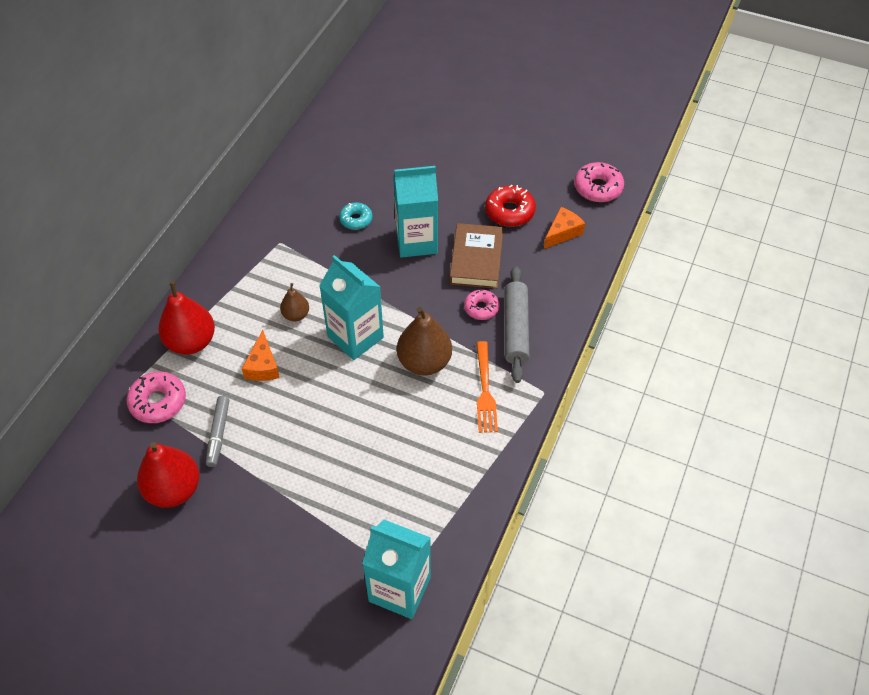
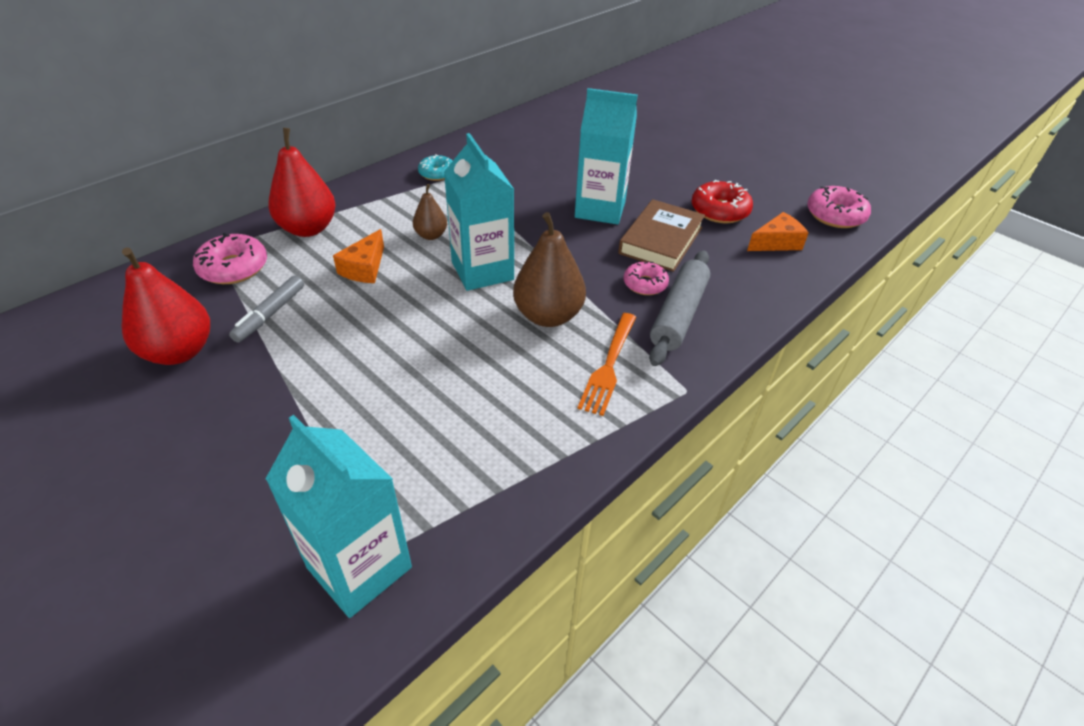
camera: 20 degrees right, 10 degrees down
turquoise donut [339,203,372,230] -> turquoise donut moved to [418,154,452,181]

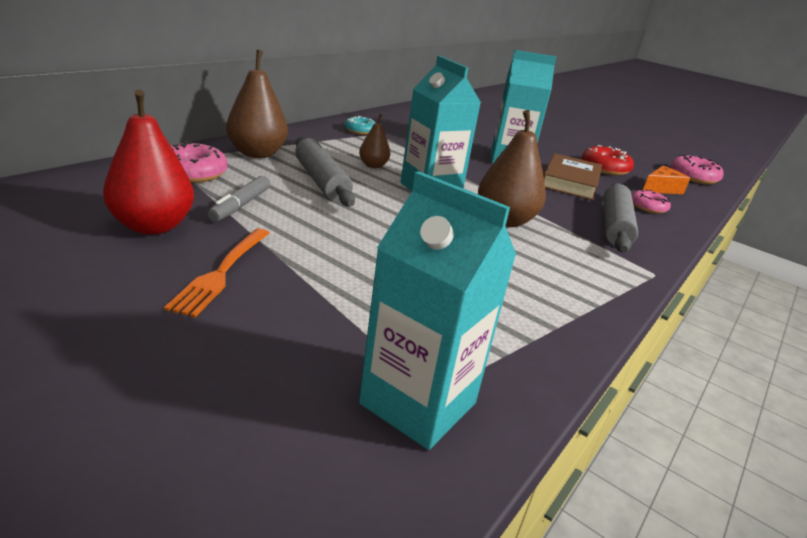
camera: 10 degrees left, 15 degrees down
red pear [268,128,336,237] -> brown pear [226,50,288,158]
orange cheese [333,229,384,283] -> grey rolling pin [295,137,355,207]
orange fork [577,313,636,416] -> orange fork moved to [164,228,269,318]
pink donut [624,262,669,295] -> pink donut moved to [632,190,671,214]

